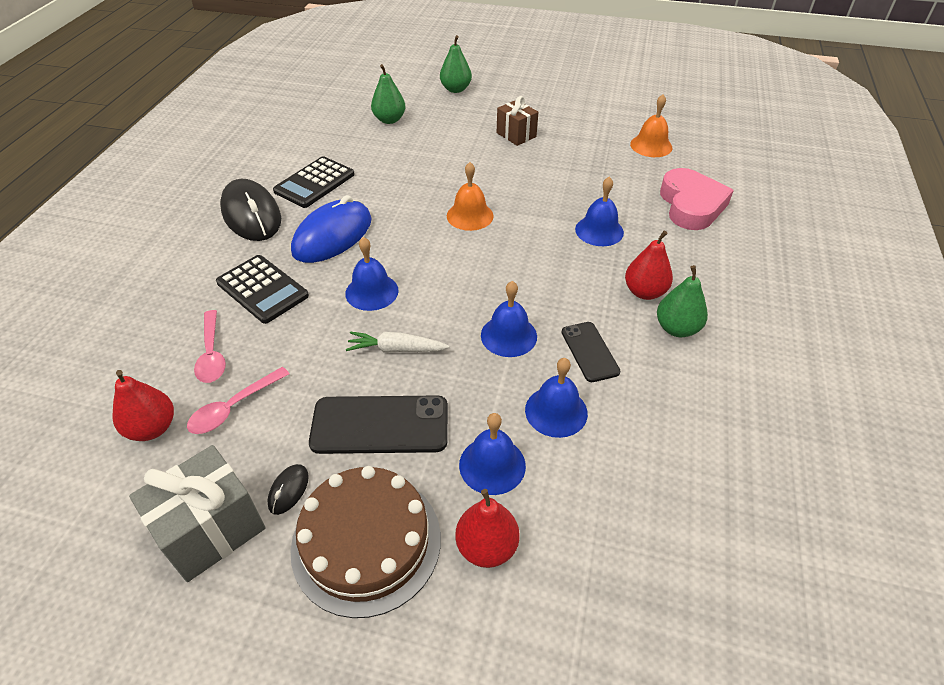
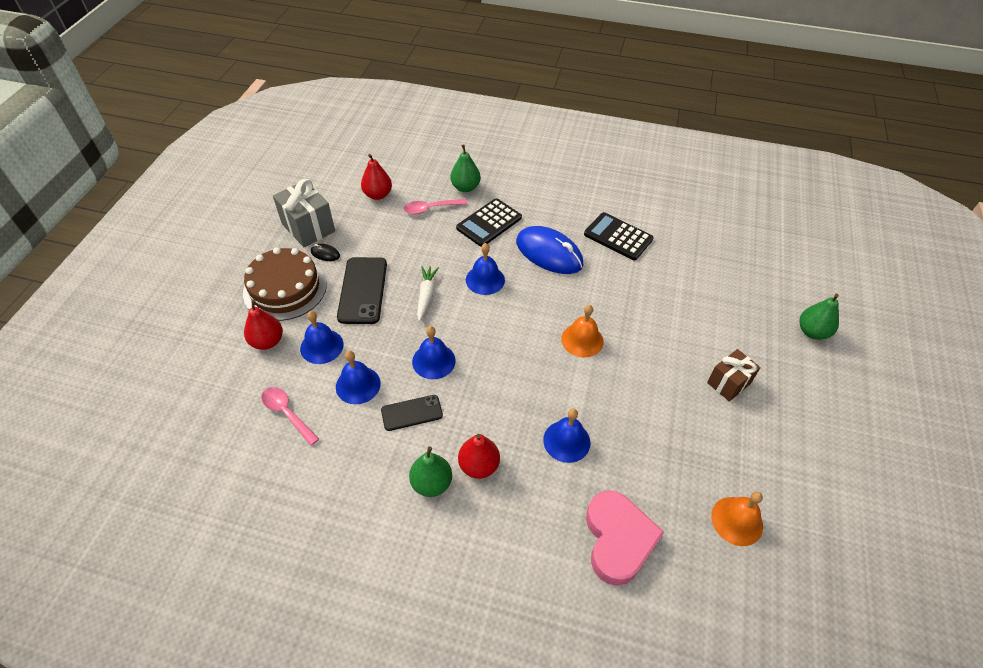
camera: 90 degrees right, 5 degrees up
pink spoon [187,367,289,434] -> pink spoon moved to [261,387,319,446]
black mouse [220,179,281,241] -> none
green pear [371,64,406,124] -> green pear moved to [450,144,481,192]
pink heart [660,168,734,230] -> pink heart turned 90 degrees counterclockwise [586,490,664,586]

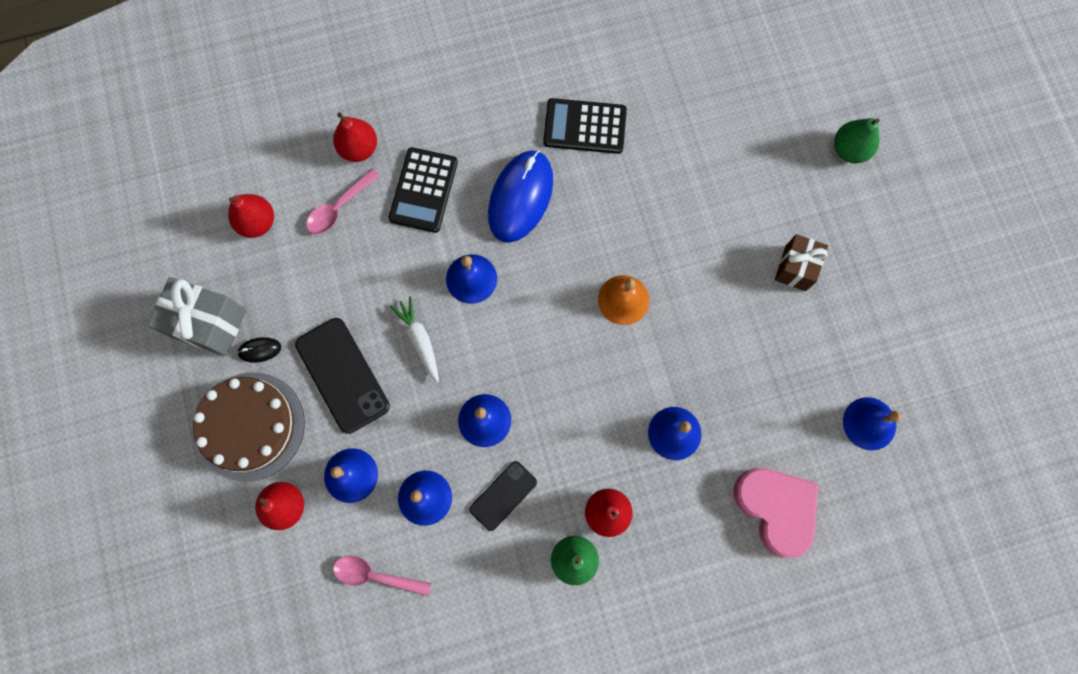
camera: 30 degrees left, 25 degrees up
green pear [450,144,481,192] -> red pear [333,112,377,162]
blue mouse [516,226,584,274] -> blue mouse turned 75 degrees counterclockwise [488,150,553,243]
orange bell [711,492,763,546] -> blue bell [843,397,901,450]

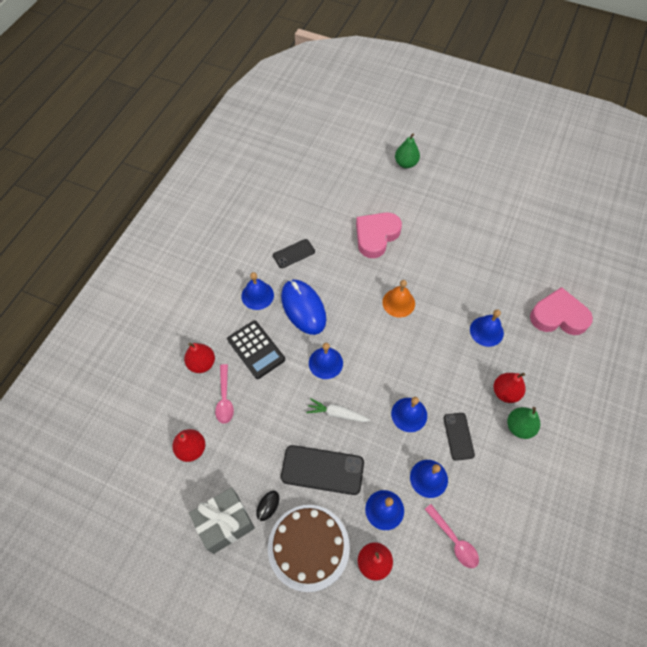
camera: 50 degrees left, 15 degrees down
pink spoon [333,556,431,596] -> pink spoon turned 90 degrees counterclockwise [425,504,479,568]
black calculator [543,98,627,154] -> black phone [273,239,315,268]
brown gift [775,234,828,291] -> none
blue bell [843,397,901,450] -> blue bell moved to [241,272,274,310]
none -> pink heart [356,212,402,258]

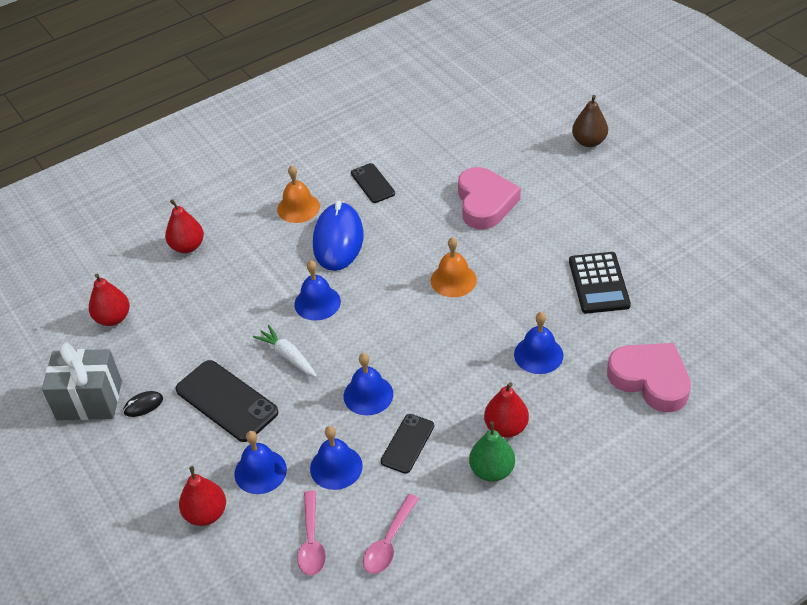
camera: 35 degrees right, 15 degrees down
pink spoon [215,364,234,424] -> pink spoon moved to [363,494,419,574]
black calculator [227,320,285,379] -> black calculator moved to [569,252,631,314]
blue bell [241,272,274,310] -> orange bell [277,165,320,223]
brown cake [268,505,350,592] -> none
black phone [273,239,315,268] -> black phone turned 60 degrees clockwise [351,163,395,203]
pink heart [356,212,402,258] -> pink heart turned 105 degrees clockwise [458,167,521,229]
green pear [395,133,420,168] -> brown pear [572,95,608,147]

